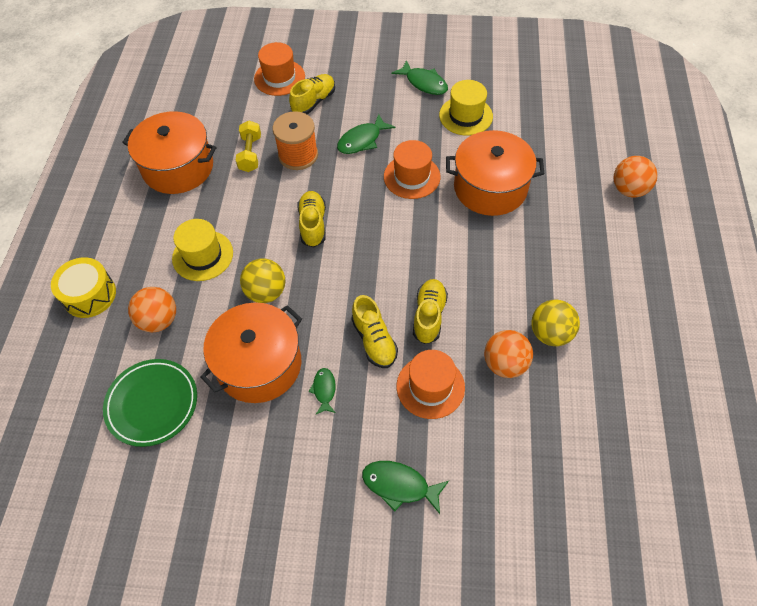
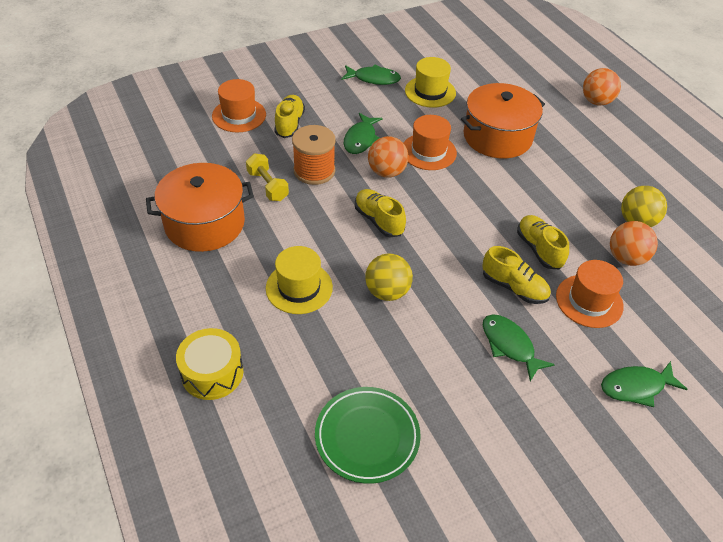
camera: 35 degrees left, 10 degrees down
orange ball [128,287,176,332] -> orange ball moved to [368,136,409,177]
orange pot [200,303,302,403] -> none
green fish [309,368,336,414] -> green fish [483,314,555,381], size x1.61

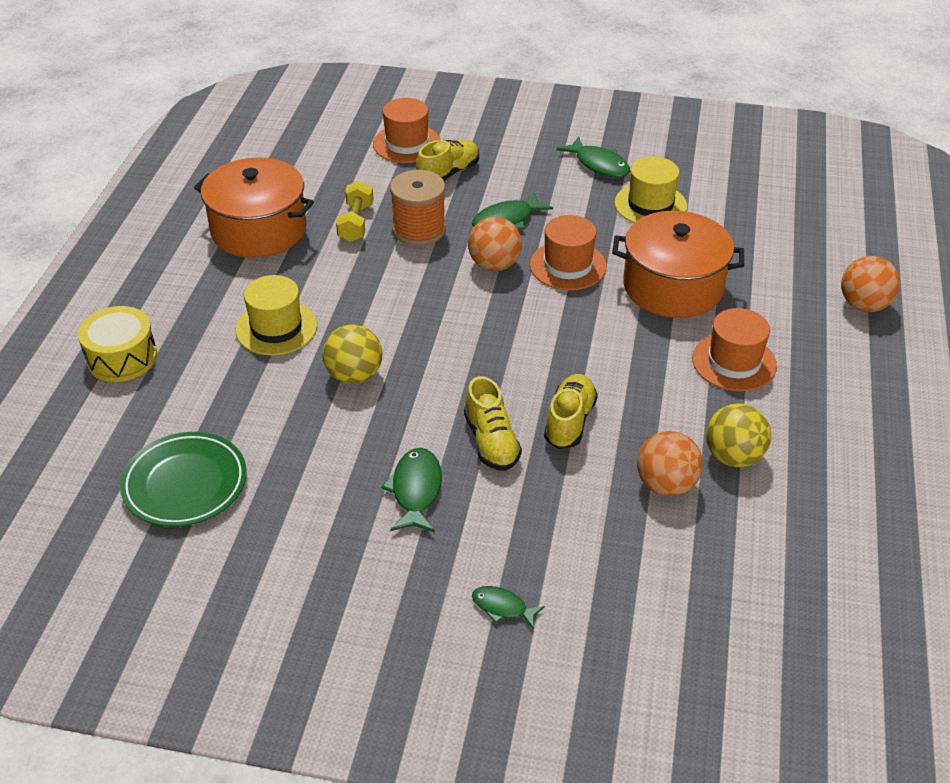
camera: 40 degrees right, 5 degrees down
yellow shoe [355,189,406,237] -> none
orange hat [556,260,624,328] -> orange hat moved to [692,308,777,391]
green fish [601,361,687,407] -> green fish [472,586,545,628], size x0.62

